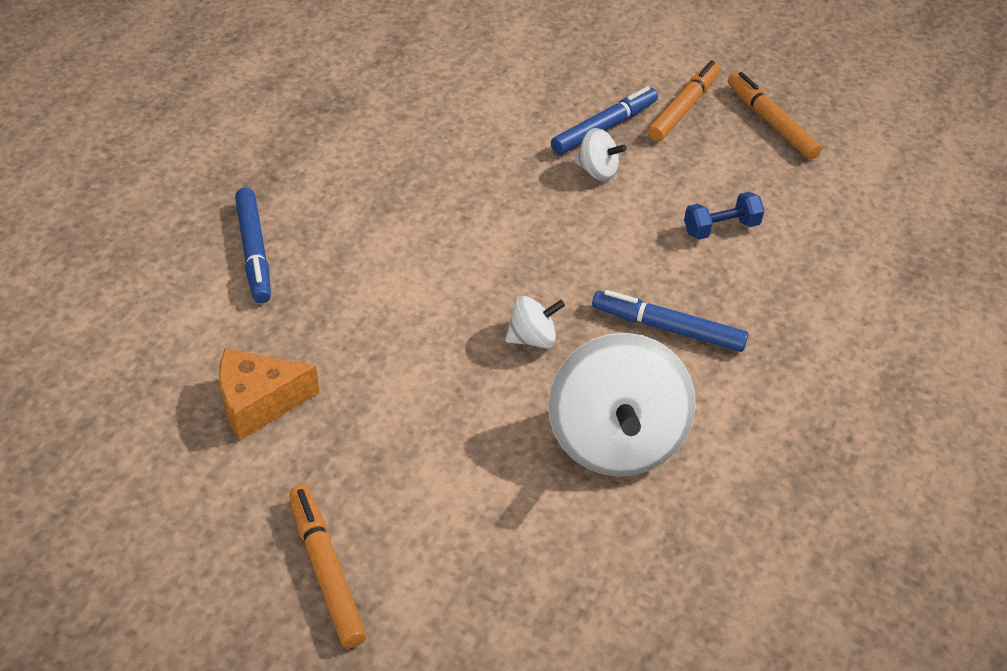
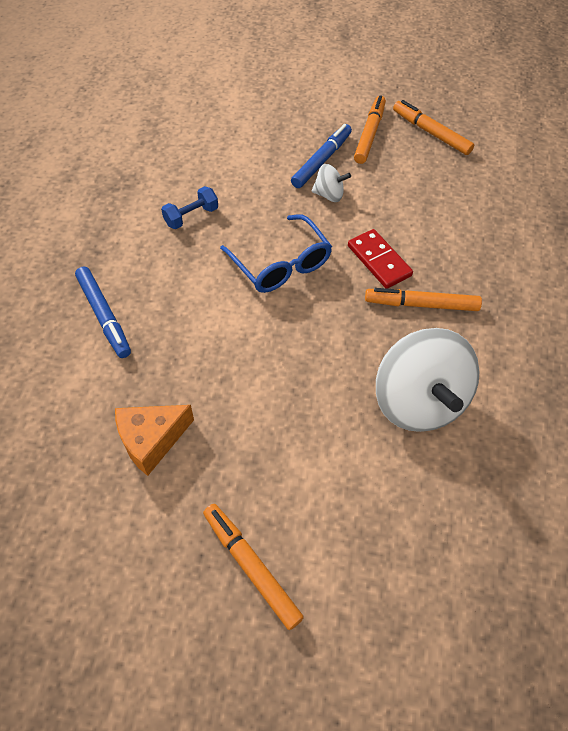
camera: 15 degrees left, 10 degrees up
white spinning top [505,295,565,348] -> none
blue marker [592,290,749,352] -> orange marker [365,288,482,311]
blue dumbbell [684,192,765,239] -> blue dumbbell moved to [161,186,218,229]
none -> blue glasses [220,214,332,293]
none -> red domino [348,229,413,289]

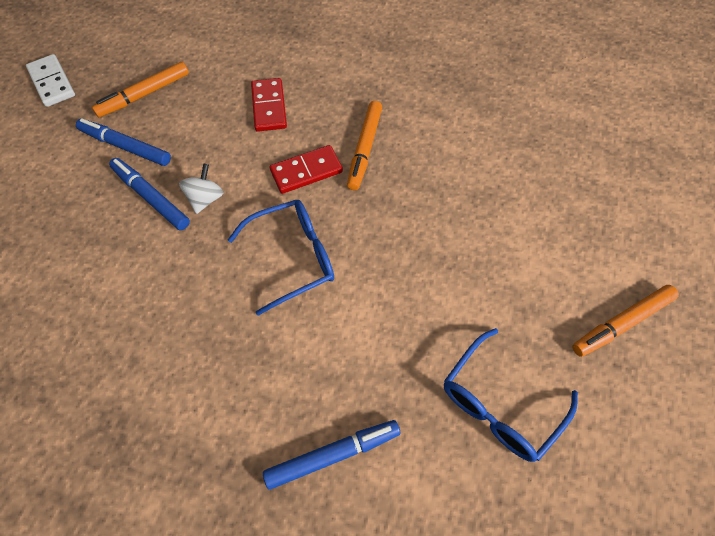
camera: 80 degrees left, 5 degrees up
orange cheese [115,405,194,476] -> blue glasses [444,328,578,462]
blue dumbbell [161,186,218,229] -> none
orange marker [354,95,386,164] -> blue marker [76,118,171,166]
white spinning top [376,328,479,432] -> none
none -> white domino [26,54,75,107]
none -> red domino [251,78,287,132]

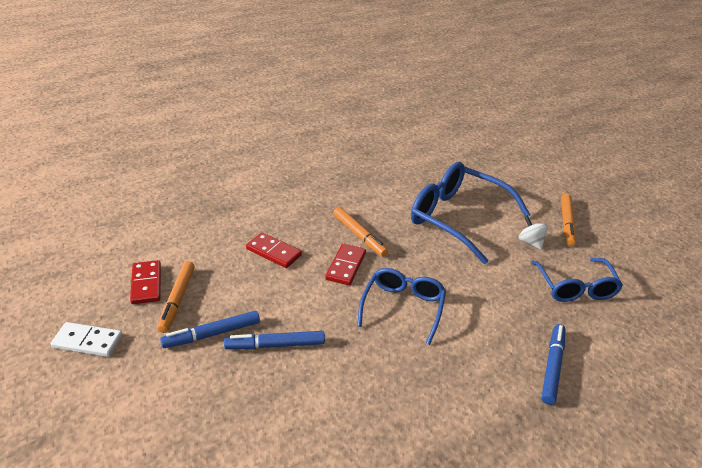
camera: 50 degrees left, 25 degrees down
white spinning top [179,163,223,214] -> white spinning top moved to [518,215,548,250]
none -> red domino [130,260,161,304]
none -> blue glasses [411,162,530,264]

